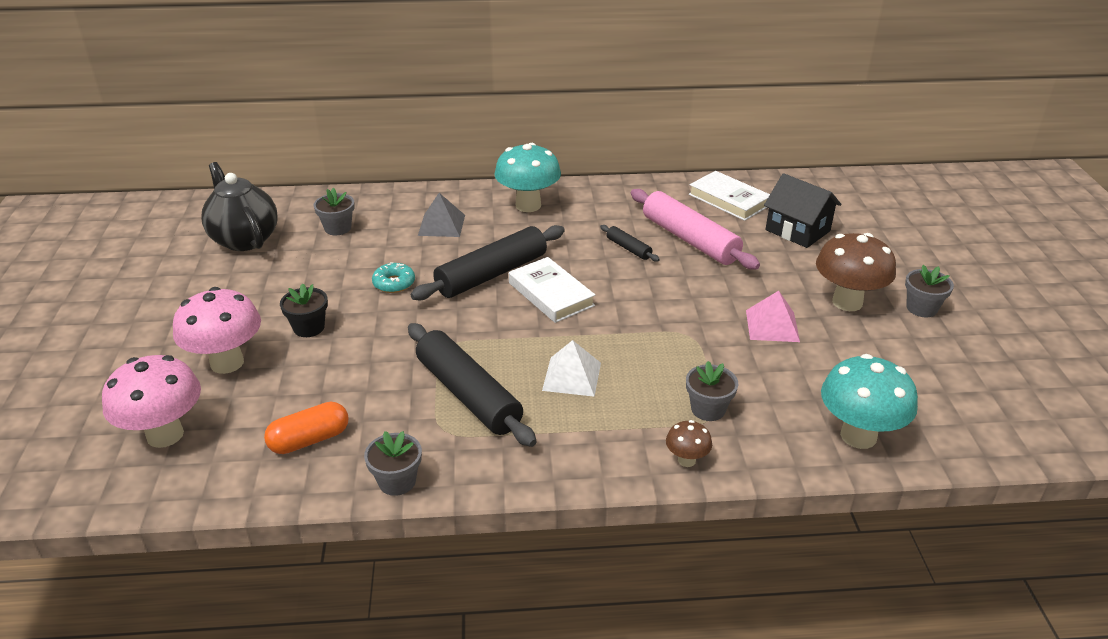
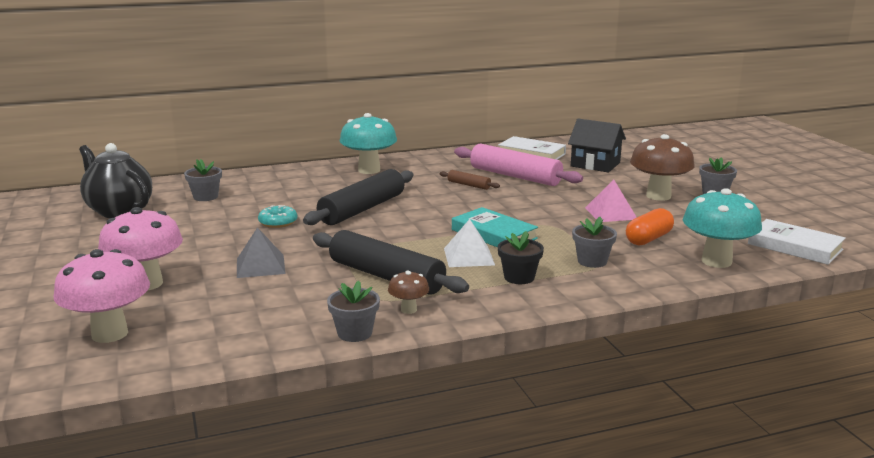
camera: 15 degrees left, 15 degrees down
orange capsule [264,402,349,454] -> orange capsule moved to [626,208,674,246]
black flower pot [280,283,328,337] -> black flower pot moved to [498,231,544,284]
grey pyramid [418,193,465,237] -> grey pyramid moved to [237,227,286,278]
white book [509,257,595,323] -> white book moved to [748,219,846,265]
black rolling pin [600,225,660,262] -> brown rolling pin [440,170,500,190]
brown mushroom [666,420,712,467] -> brown mushroom moved to [388,271,429,314]
none -> turquoise book [452,207,538,248]

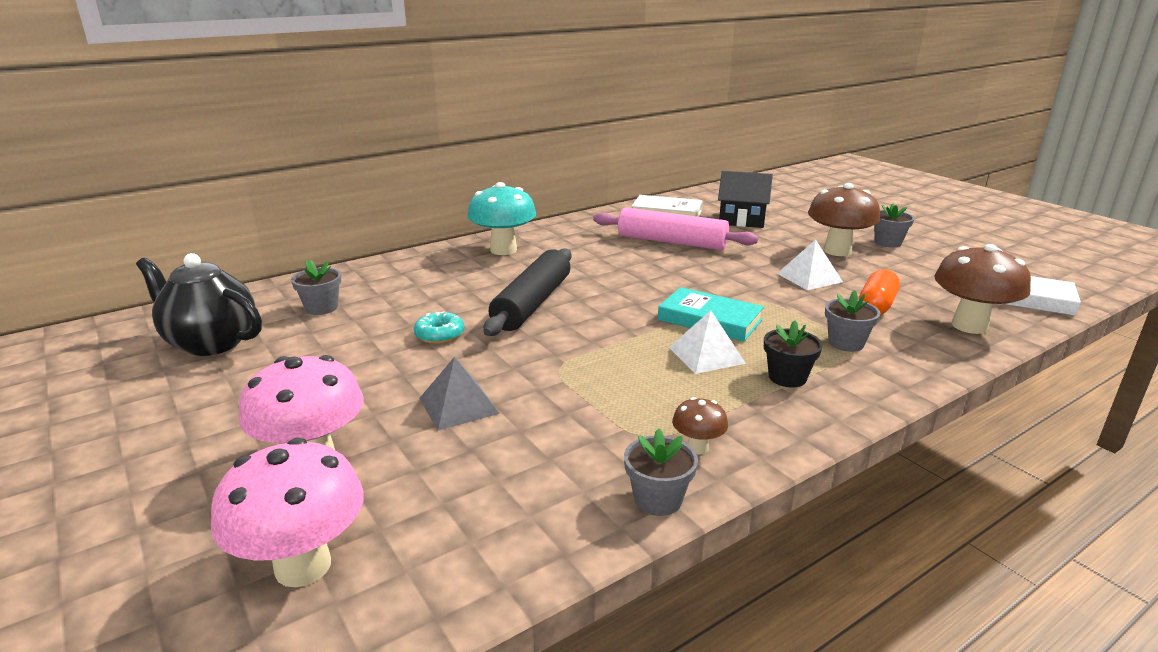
camera: 15 degrees left, 5 degrees up
black rolling pin [313,230,469,294] -> none
brown rolling pin [440,170,500,190] -> none
pink pyramid [585,179,637,222] -> white pyramid [777,240,843,290]
turquoise mushroom [683,188,762,268] -> brown mushroom [934,244,1031,334]

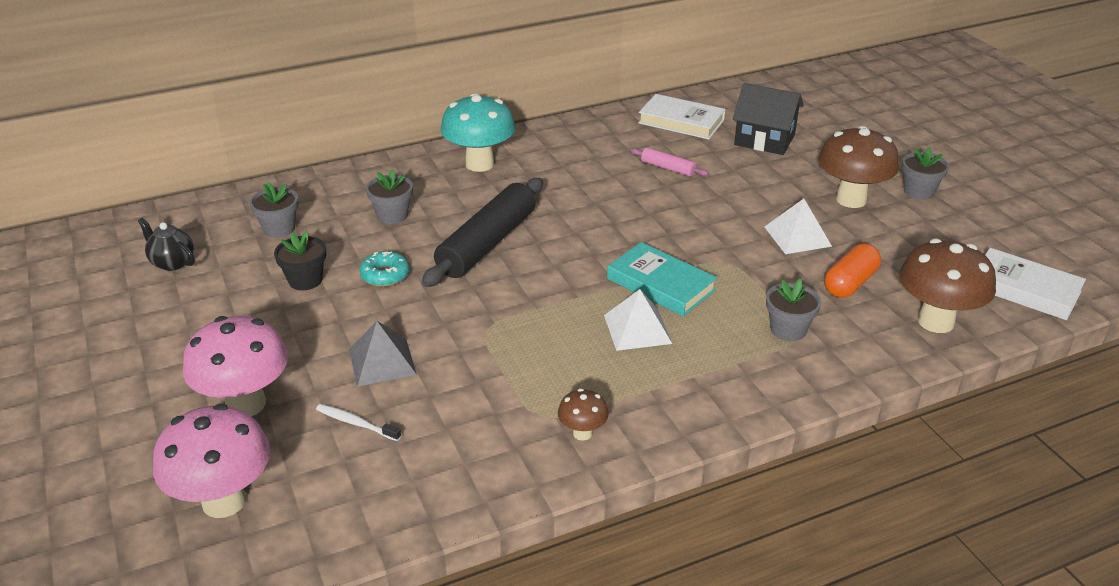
camera: 10 degrees right, 10 degrees up
black teapot [136,253,262,356] -> black teapot [138,218,195,271], size x0.53
pink rolling pin [593,207,758,250] -> pink rolling pin [630,148,709,177], size x0.46
grey flower pot [624,428,698,516] -> grey flower pot moved to [366,169,413,224]
black flower pot [764,320,823,387] -> black flower pot moved to [274,231,326,290]
none -> white toothbrush [316,404,401,441]

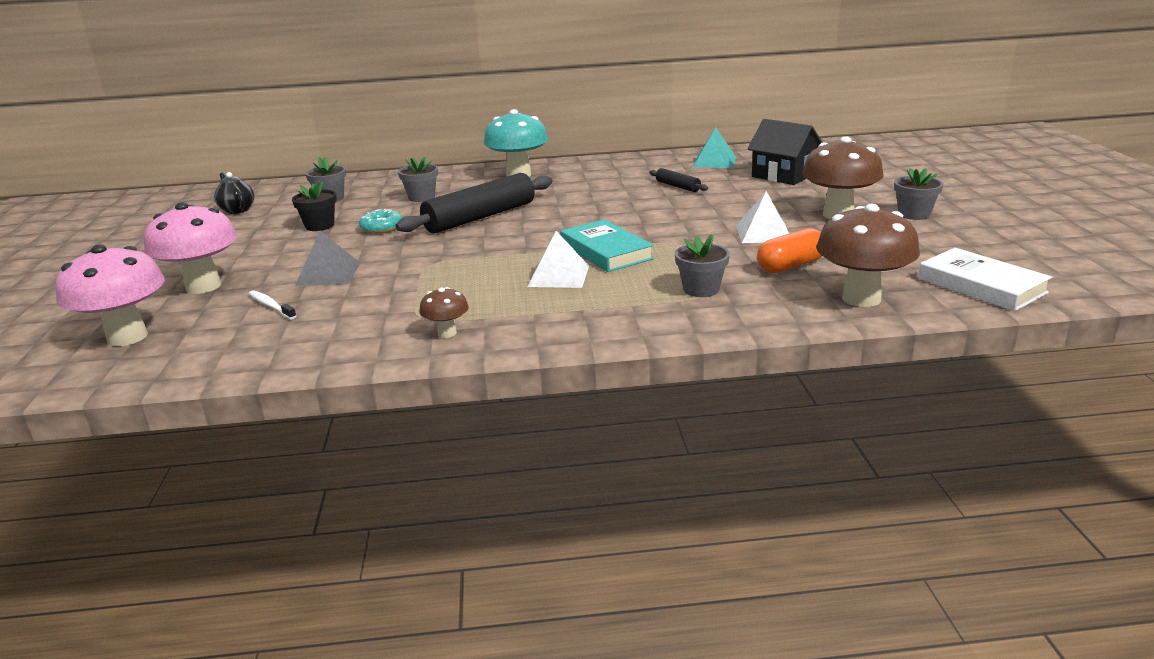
camera: 20 degrees right, 10 degrees down
pink rolling pin [630,148,709,177] -> black rolling pin [649,168,708,192]
white book [638,94,725,139] -> turquoise pyramid [693,128,736,168]

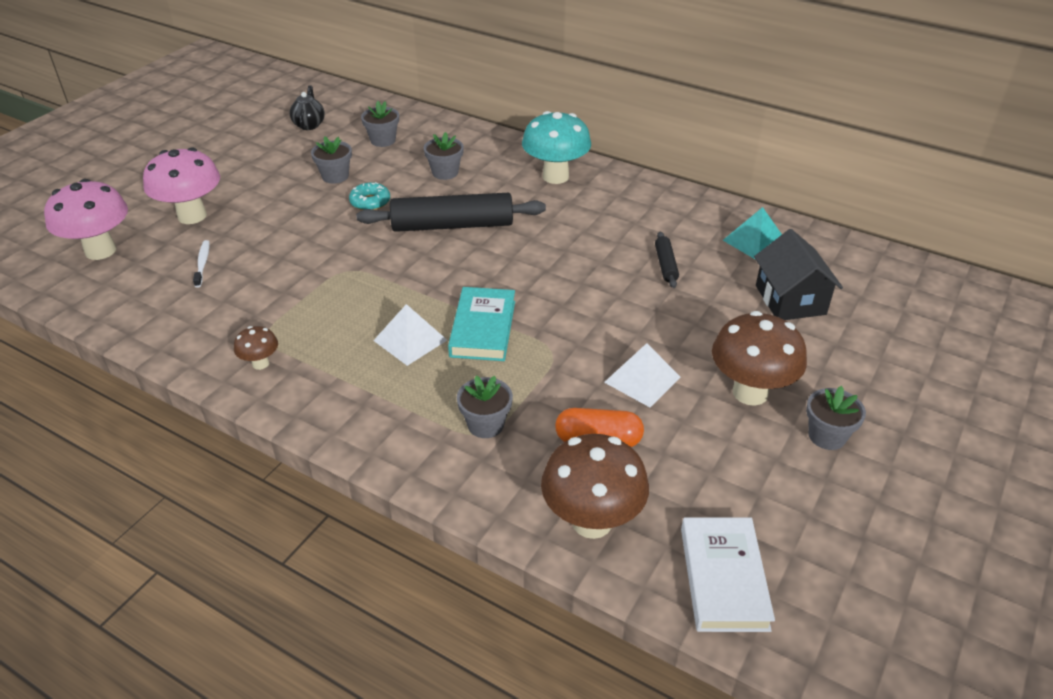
camera: 35 degrees right, 15 degrees up
black flower pot [292,181,337,231] -> grey flower pot [311,137,352,184]
grey pyramid [295,231,361,286] -> none

